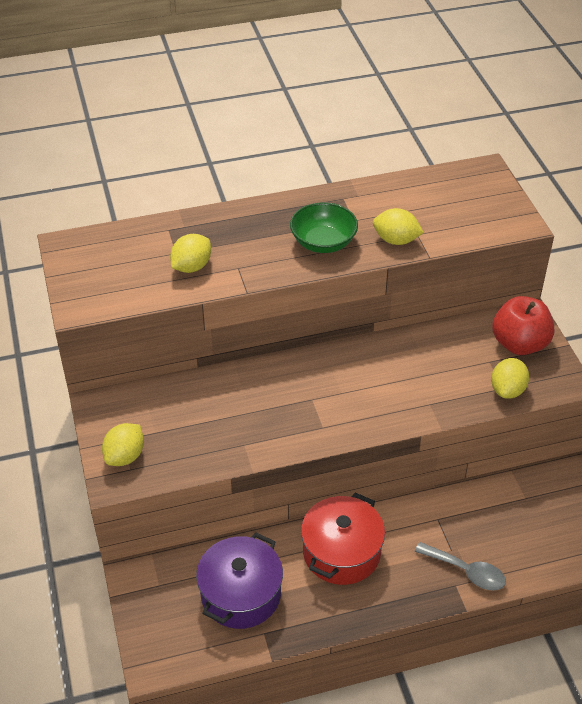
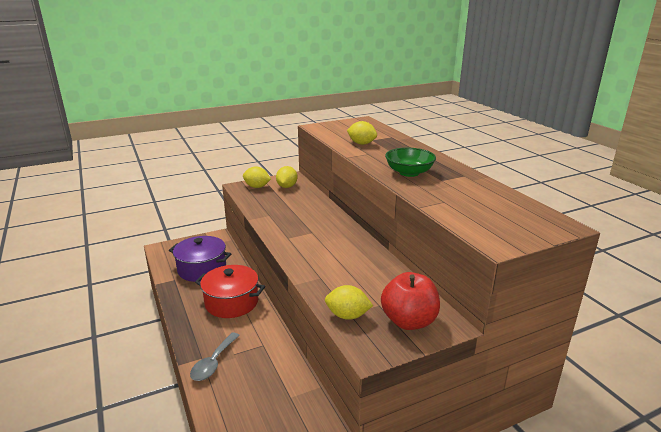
camera: 80 degrees right, 20 degrees down
yellow lemon [373,208,424,245] -> yellow lemon moved to [276,166,297,188]

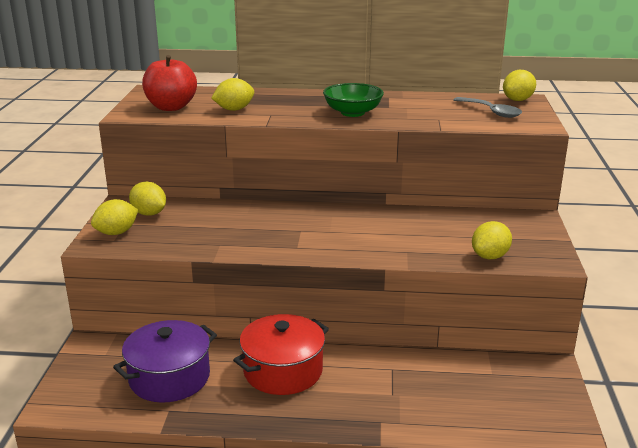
camera: 60 degrees left, 0 degrees up
grey spoon [190,333,240,381] -> grey spoon moved to [453,97,522,118]
red apple [381,272,440,330] -> red apple moved to [142,55,197,111]
none -> yellow lemon [503,70,536,101]

